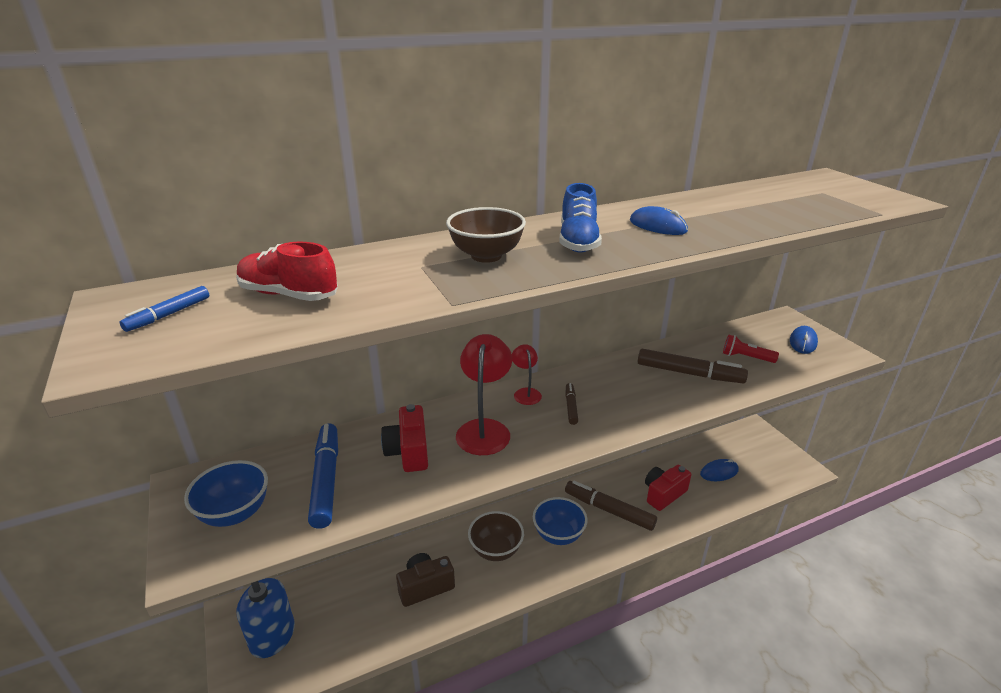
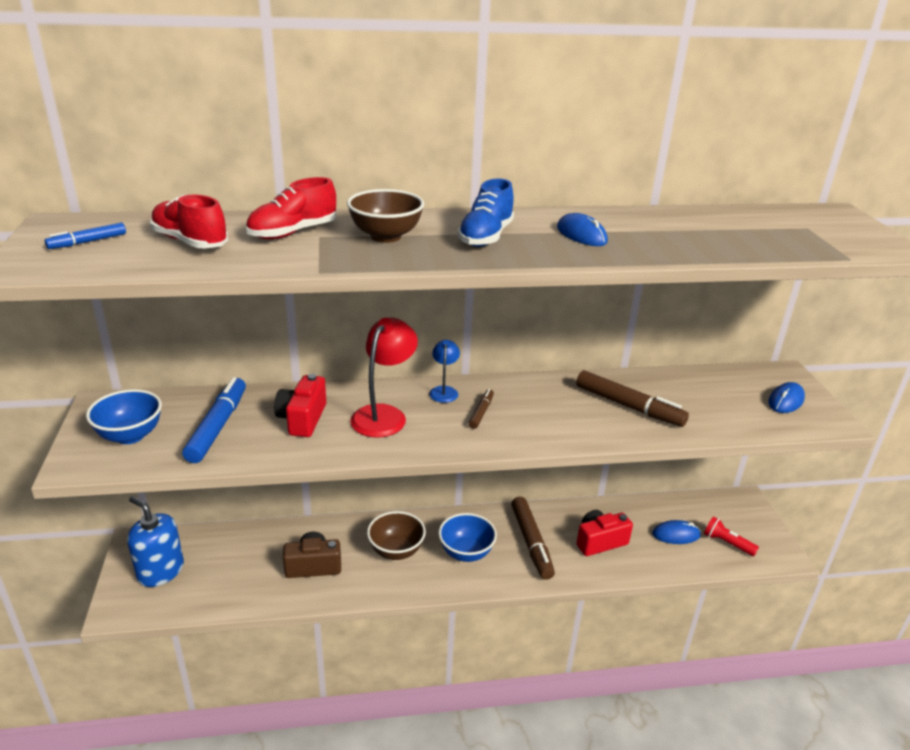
camera: 15 degrees right, 0 degrees up
red lamp [512,344,542,405] -> blue lamp [429,340,460,403]
brown marker [565,481,657,531] -> brown marker turned 150 degrees counterclockwise [511,497,555,580]
red flashlight [723,335,779,363] -> red flashlight moved to [704,516,759,556]
none -> red shoe [246,177,336,239]

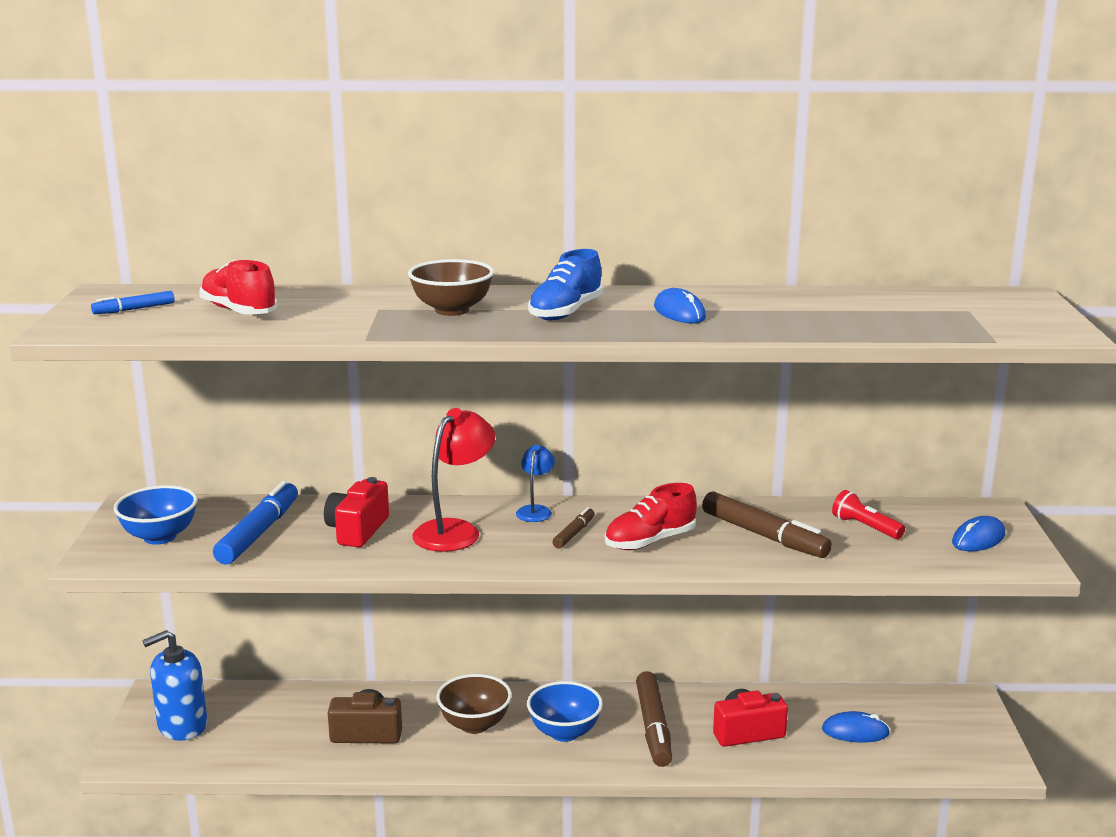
camera: 10 degrees right, 10 degrees down
blue soap dispenser [127,496,184,587] -> blue soap dispenser turned 75 degrees counterclockwise [142,630,207,741]
red shoe [246,177,336,239] -> red shoe moved to [605,483,697,550]
red flashlight [704,516,759,556] -> red flashlight moved to [832,490,905,539]

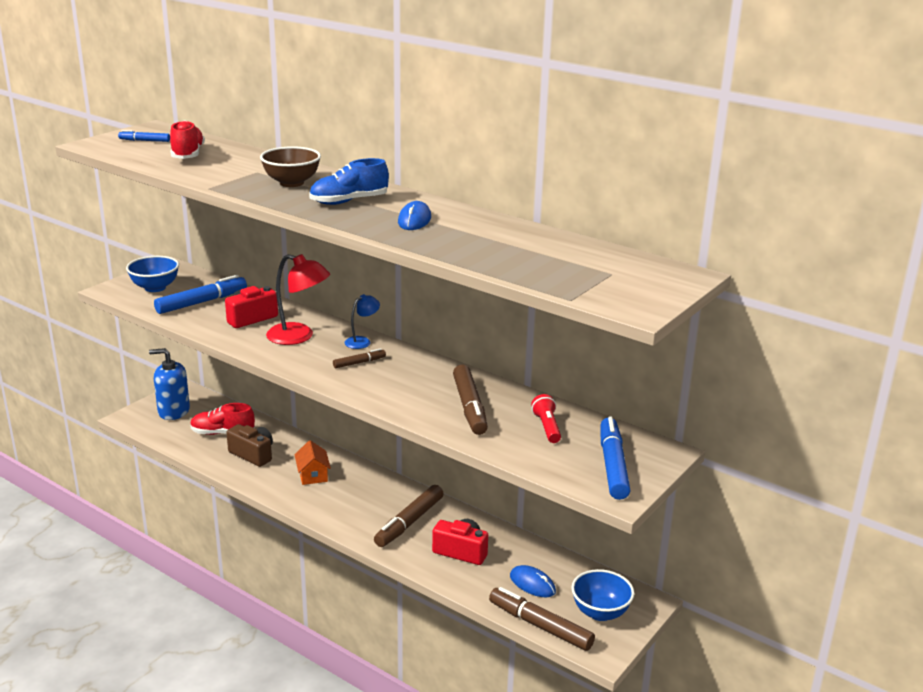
camera: 35 degrees right, 5 degrees up
red lamp [412,408,495,552] -> red lamp turned 45 degrees clockwise [266,254,330,345]
brown bowl [436,674,512,734] -> orange house [295,440,331,485]
blue bowl [527,681,603,742] -> blue bowl moved to [571,569,635,621]
red shoe [605,483,697,550] -> red shoe moved to [190,403,255,435]
blue mouse [952,516,1005,551] -> blue marker [601,416,630,500]
none -> brown marker [489,587,595,651]

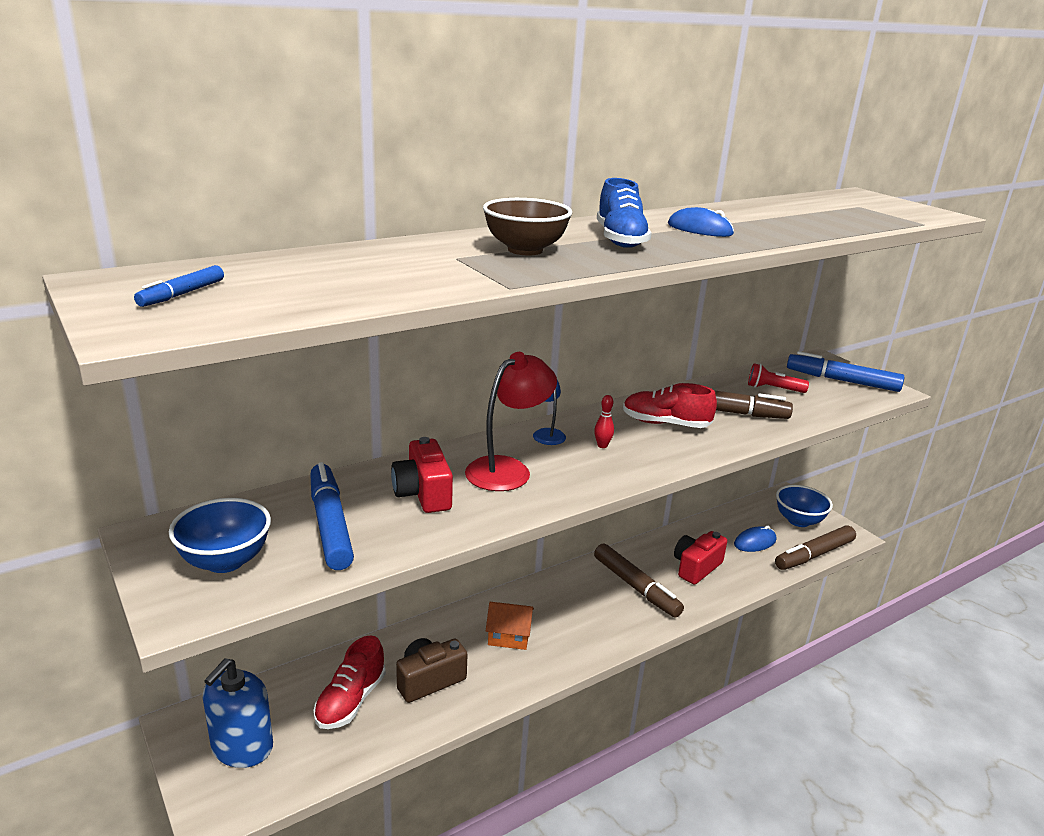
camera: 70 degrees left, 0 degrees up
red shoe [170,120,205,159] -> red shoe moved to [623,383,717,428]
brown marker [333,348,386,368] -> red bowling pin [594,395,614,448]

